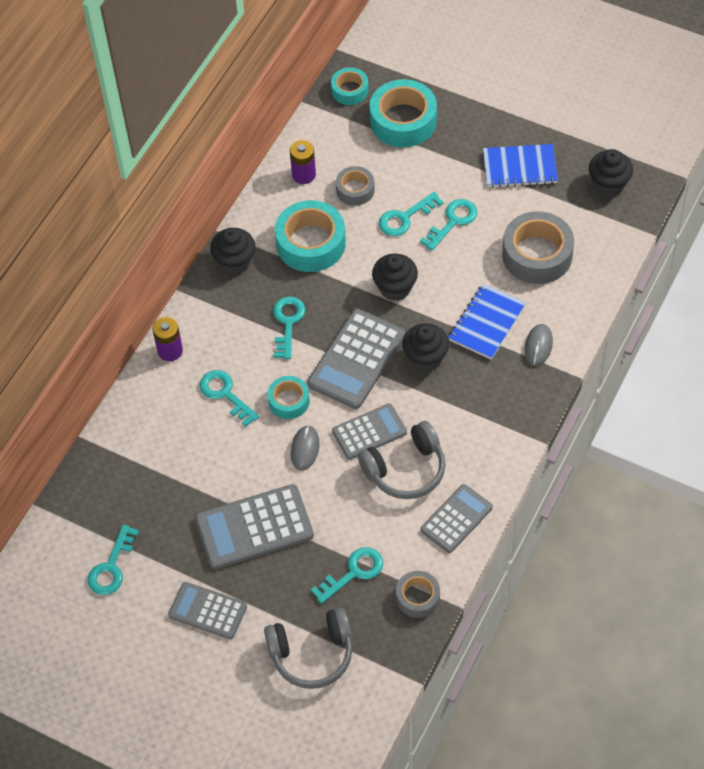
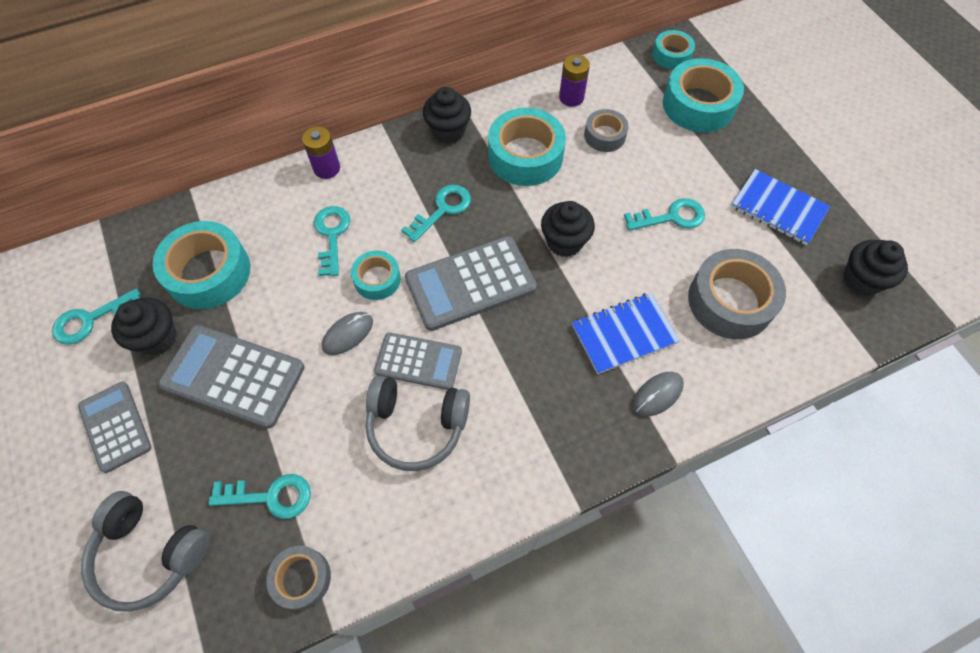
camera: 35 degrees right, 5 degrees up
turquoise key [379,192,444,236] -> none
black cupcake [402,323,449,372] -> black cupcake moved to [111,298,177,355]
grey calculator [421,484,493,553] -> none
none -> turquoise tape [152,221,250,309]

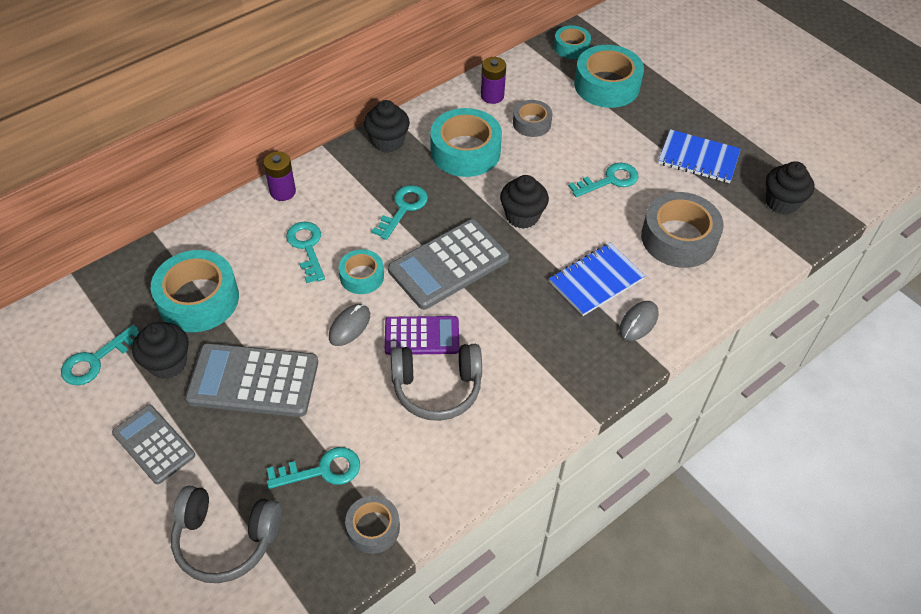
camera: 15 degrees left, 10 degrees down
grey calculator [374,333,462,390] -> purple calculator [385,316,460,355]

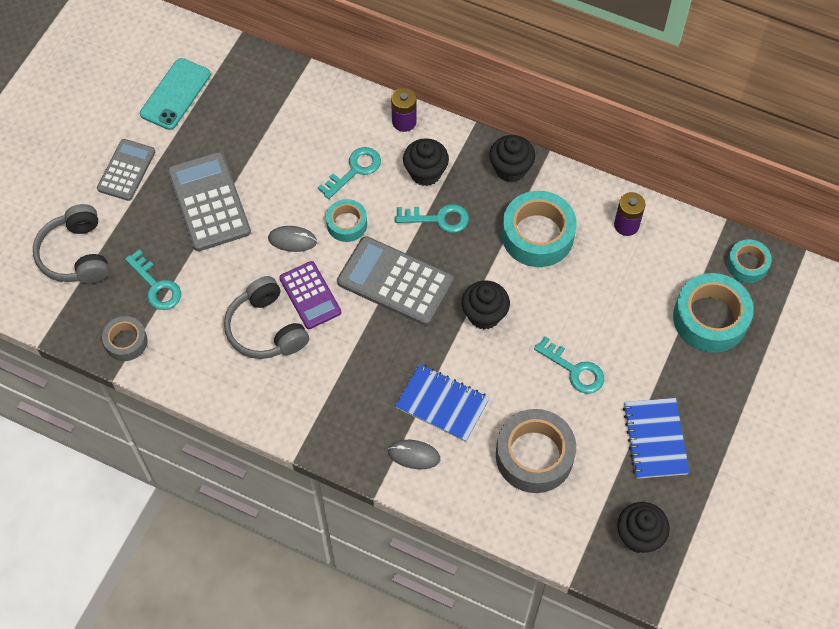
camera: 65 degrees right, 10 degrees up
turquoise key [61,325,140,385] -> turquoise phone [140,58,211,130]
black cupcake [132,322,189,379] -> black cupcake moved to [403,138,449,186]
turquoise tape [151,250,239,332] -> none
grey tape [513,100,552,137] -> none

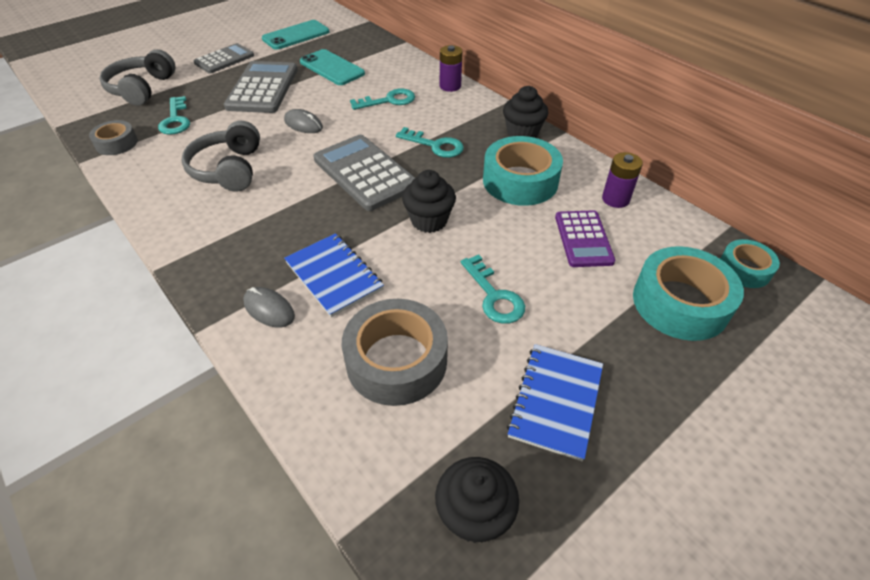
camera: 25 degrees right, 15 degrees down
purple calculator [279,261,341,329] -> purple calculator moved to [555,210,615,267]
turquoise tape [326,199,367,242] -> none
black cupcake [403,138,449,186] -> none
none -> turquoise phone [300,49,365,85]

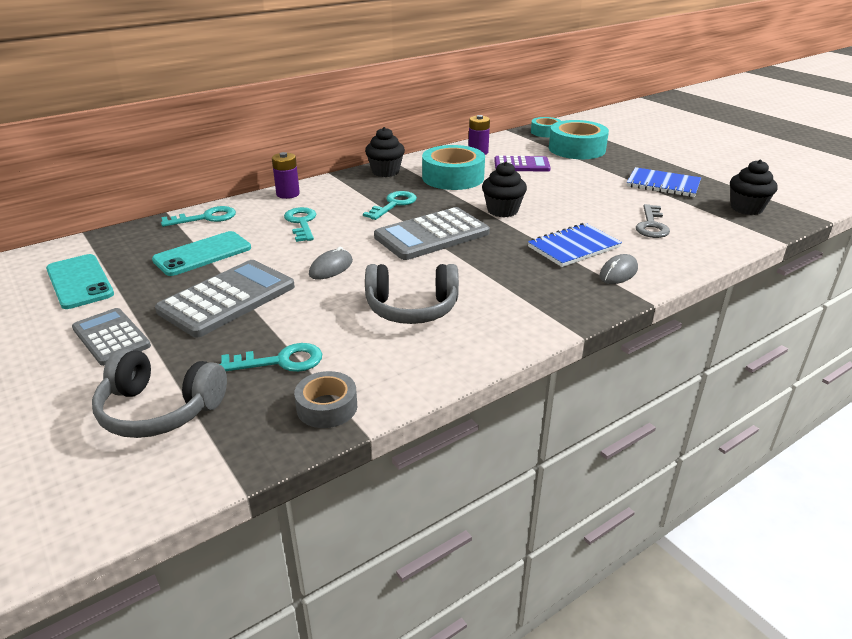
camera: 85 degrees left, 15 degrees down
grey calculator [224,61,298,113] -> grey calculator turned 120 degrees clockwise [155,260,295,337]
grey tape [342,299,448,406] -> grey key [636,204,670,238]
turquoise key [461,255,525,324] -> turquoise key moved to [161,206,236,227]

